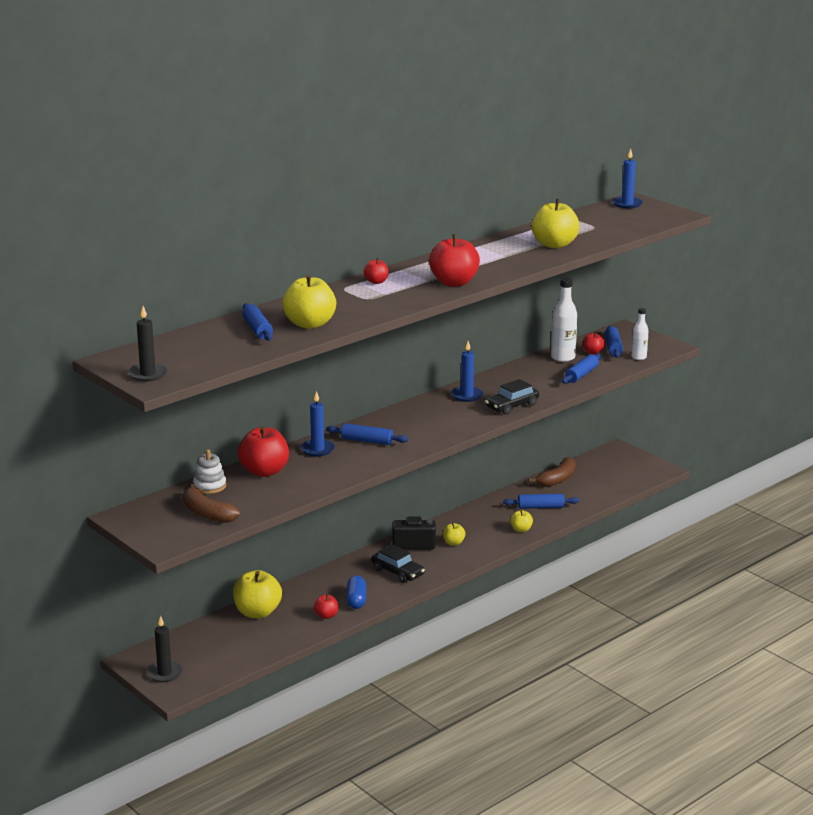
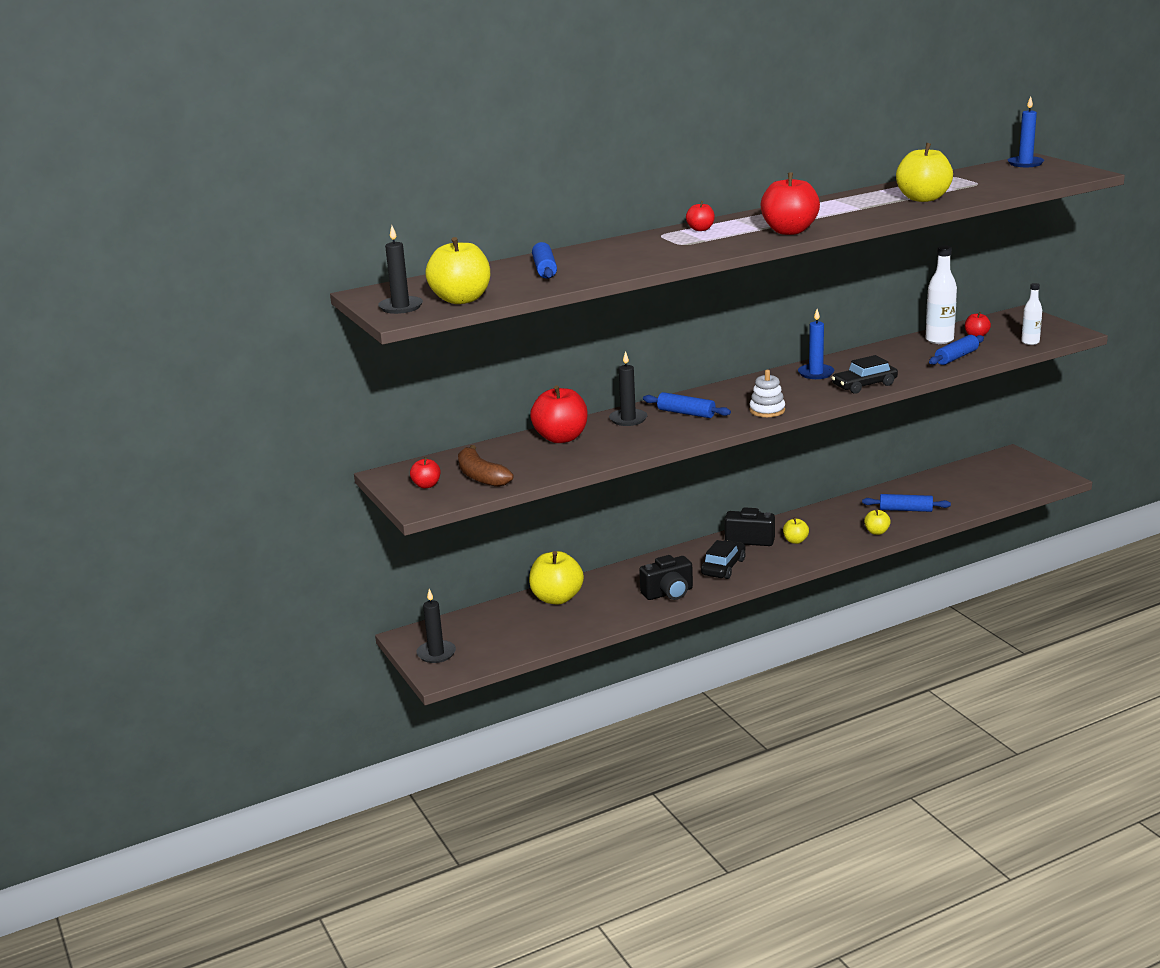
camera: 15 degrees right, 0 degrees up
white stacking toy [193,450,226,494] -> white stacking toy moved to [749,370,785,417]
yellow apple [282,275,336,329] -> yellow apple moved to [425,237,490,304]
blue candle [301,391,335,456] -> black candle [609,351,647,426]
red apple [314,594,338,619] -> red apple moved to [410,457,440,488]
blue capsule [346,575,366,609] -> black camera [639,555,693,600]
black car [371,544,425,583] -> black car turned 120 degrees counterclockwise [701,540,746,579]
brown banana [528,457,576,487] -> none
blue rolling pin [605,325,623,358] -> none

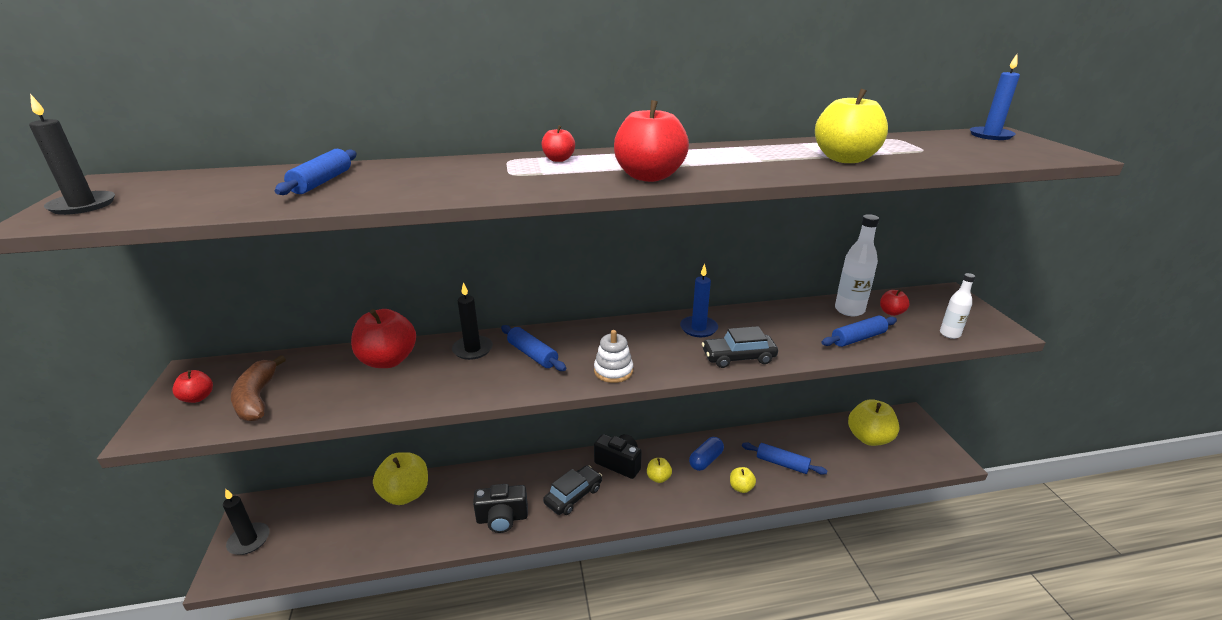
camera: 15 degrees right, 5 degrees up
yellow apple [425,237,490,304] -> yellow apple moved to [848,399,899,446]
none -> blue capsule [689,437,724,471]

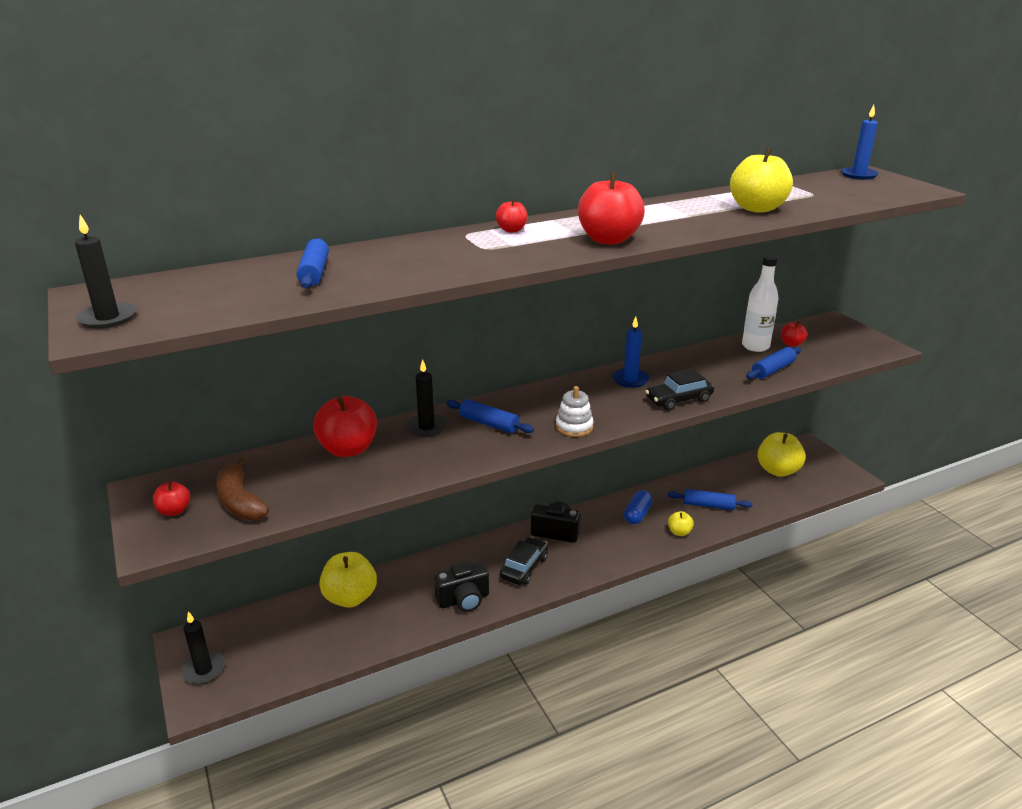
camera: 15 degrees left, 0 degrees up
yellow apple [647,458,672,483] -> none
white bottle [940,273,975,339] -> none

